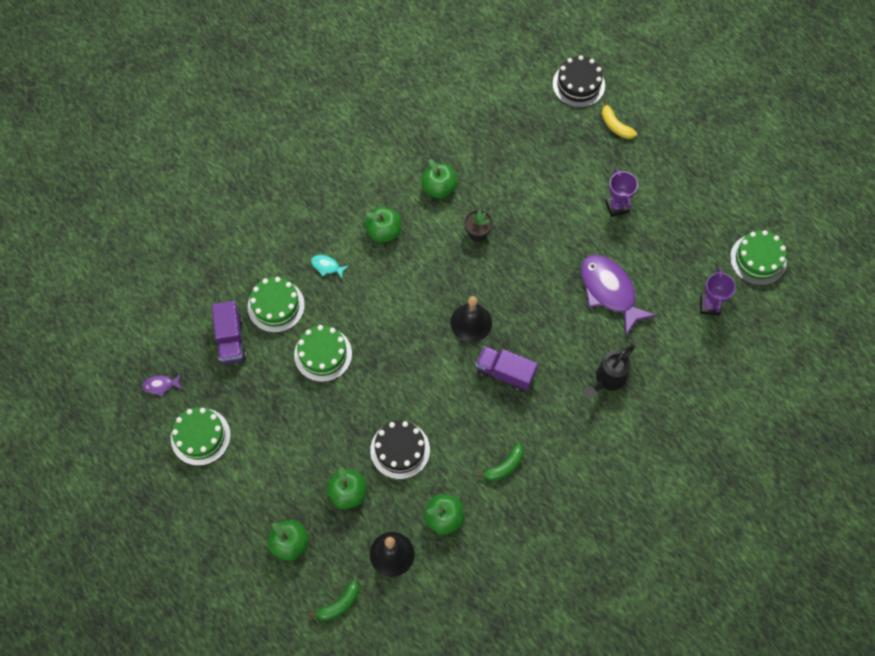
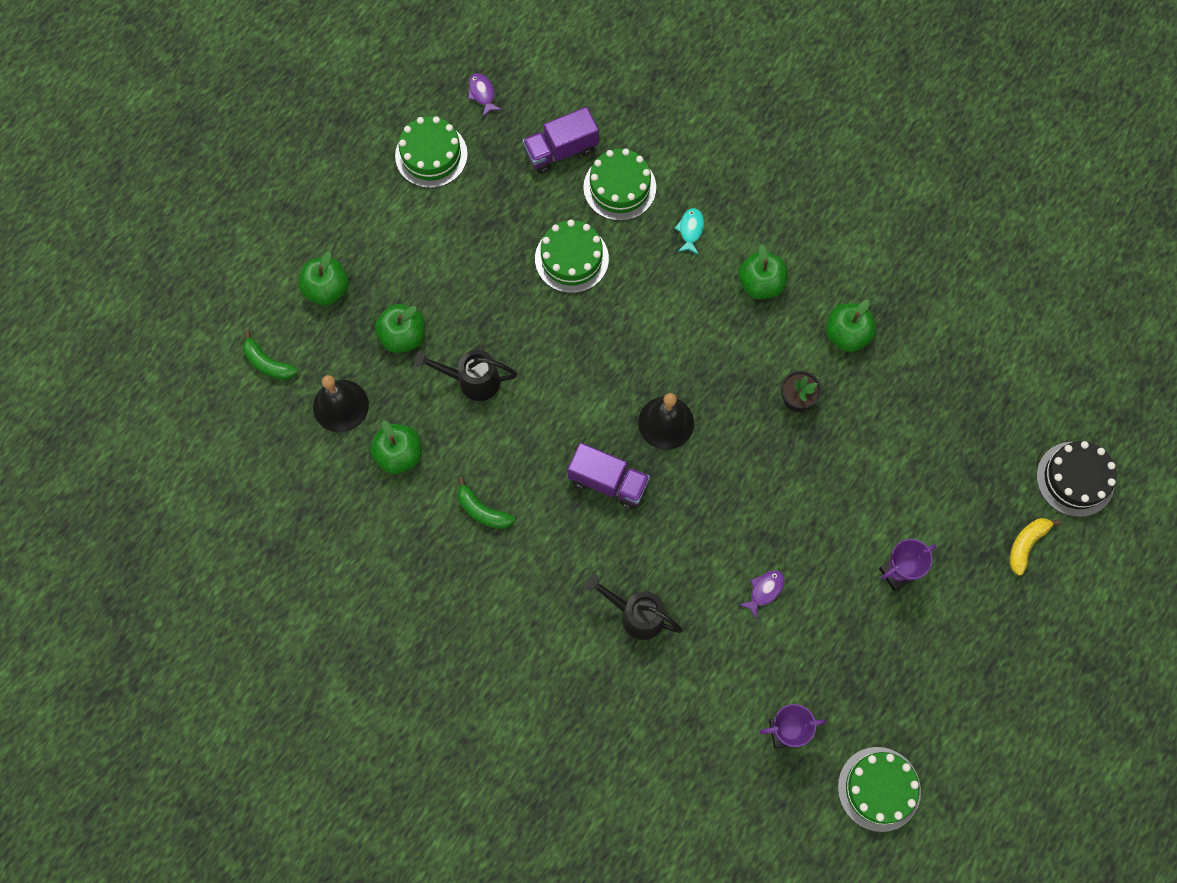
camera: 75 degrees right, 5 degrees up
black cake [370,421,430,479] -> black watering can [414,350,517,401]
purple truck [476,346,538,392] -> purple truck turned 105 degrees clockwise [568,443,650,509]
purple fish [581,255,657,335] -> purple fish [739,570,785,620], size x0.42

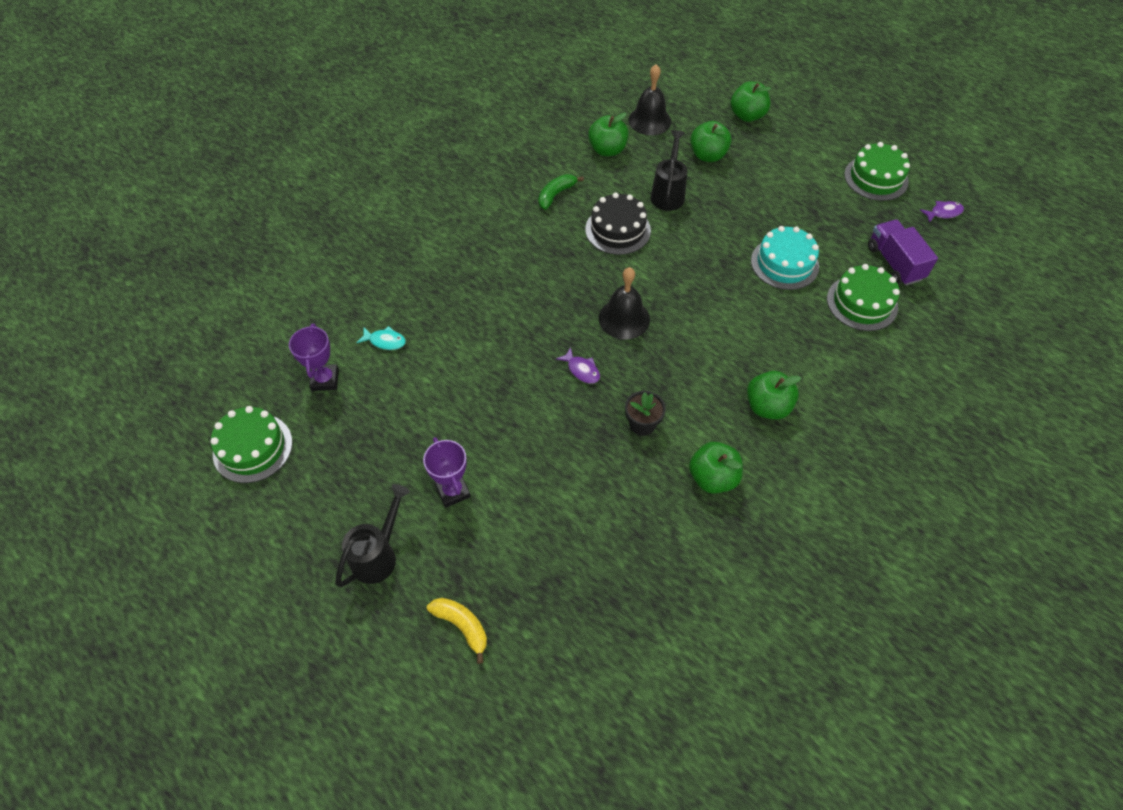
camera: 95 degrees right, 15 degrees down
green banana [243,331,298,380] -> none
green cake [535,220,609,293] -> turquoise cake [751,226,819,290]
purple truck [568,443,650,509] -> none
black watering can [585,574,683,640] -> black watering can moved to [335,484,410,587]
turquoise fish [674,208,704,255] -> turquoise fish moved to [356,326,406,350]
purple fish [739,570,785,620] -> purple fish moved to [556,347,600,384]
black cake [1037,441,1117,517] -> black cake moved to [585,193,651,255]

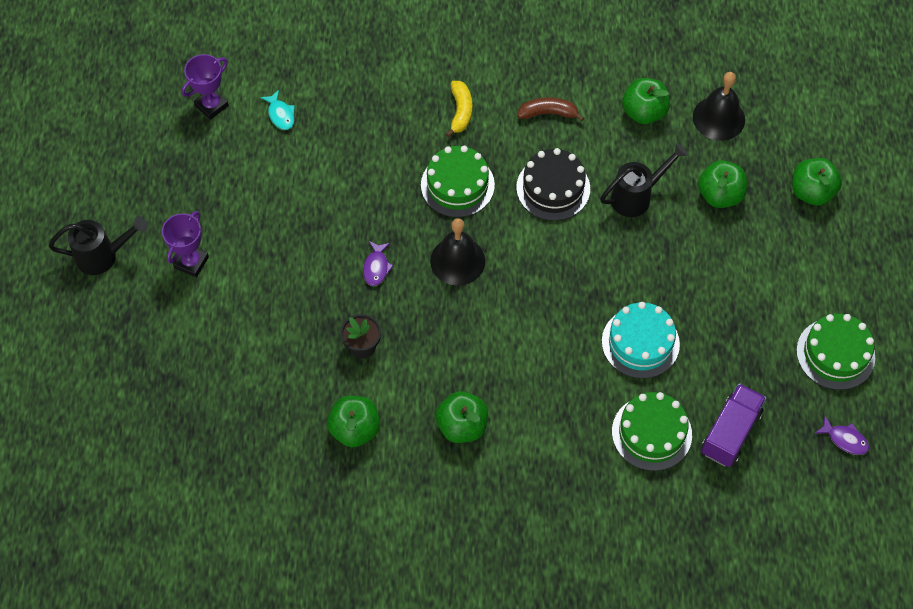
camera: 50 degrees right, 5 degrees up
green cake [210,406,292,483] -> green cake moved to [421,146,495,217]
yellow banana [427,598,487,664] -> yellow banana moved to [446,81,472,137]
green banana [538,174,584,210] -> brown banana [517,97,584,121]

